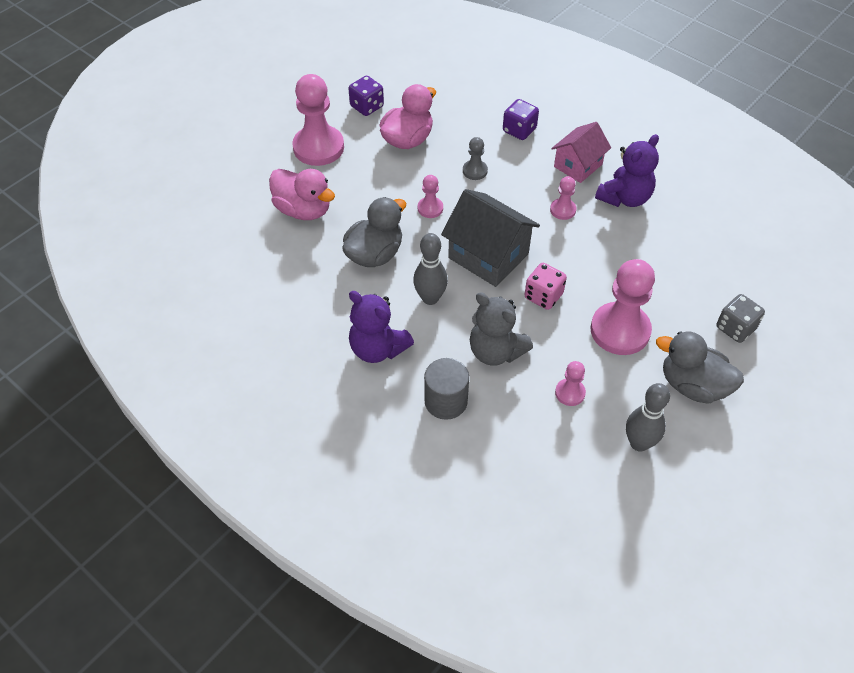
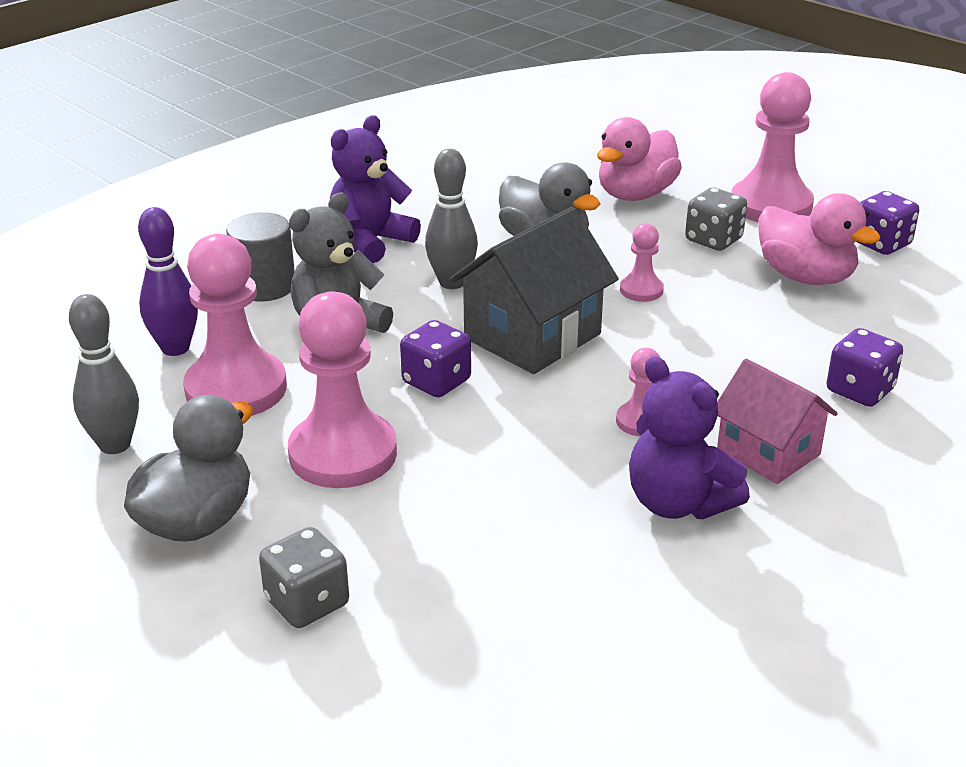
camera: 95 degrees right, 20 degrees down
grey pawn [463,137,488,180] -> none
pink dice [524,263,567,310] -> purple dice [400,320,471,398]
pink pawn [555,361,586,406] -> pink pawn [183,234,287,416], size x2.08
none -> purple bowling pin [138,207,198,356]
none -> grey dice [685,188,747,251]

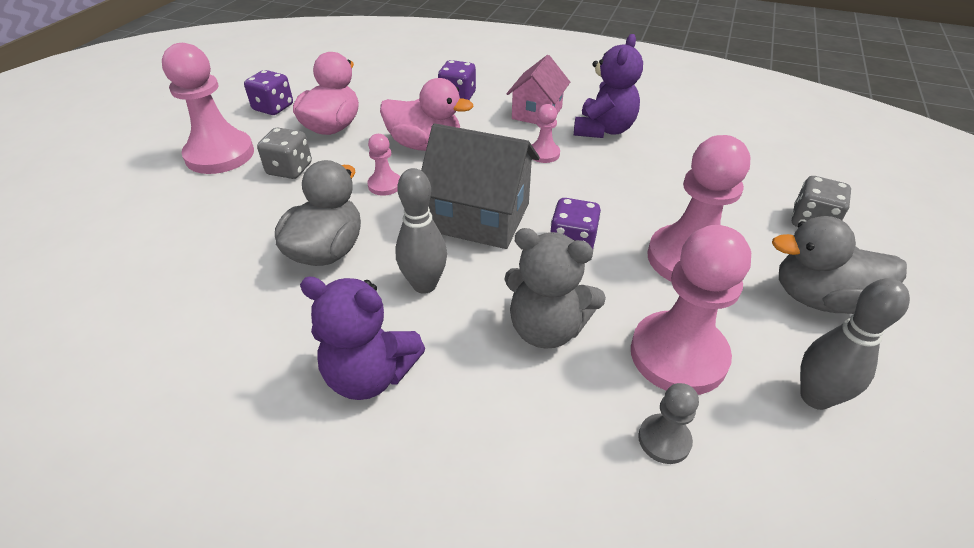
camera: 115 degrees left, 10 degrees up
purple bowling pin [138,207,198,356] -> grey pawn [638,383,699,464]
grey cylinder [226,212,295,301] -> none
pink duck [597,117,682,201] -> pink duck moved to [380,78,473,151]

